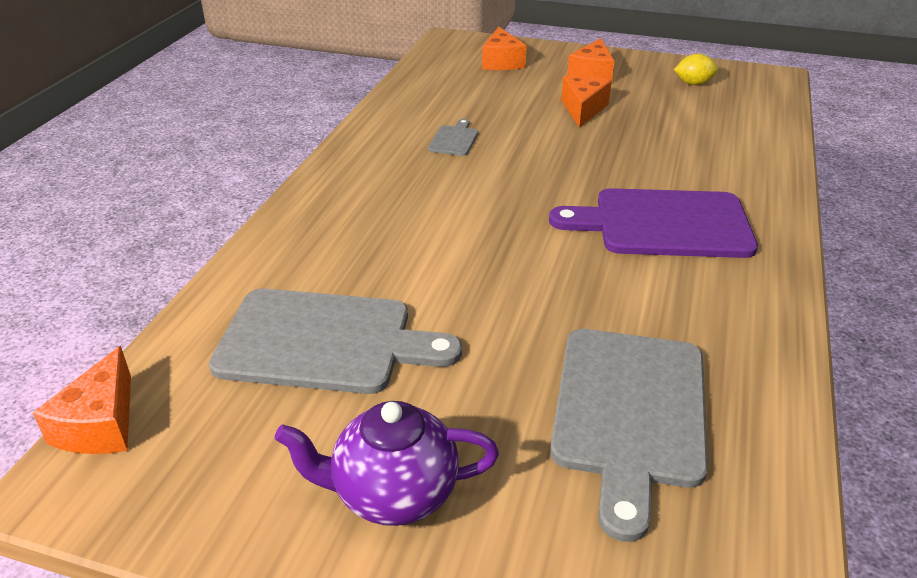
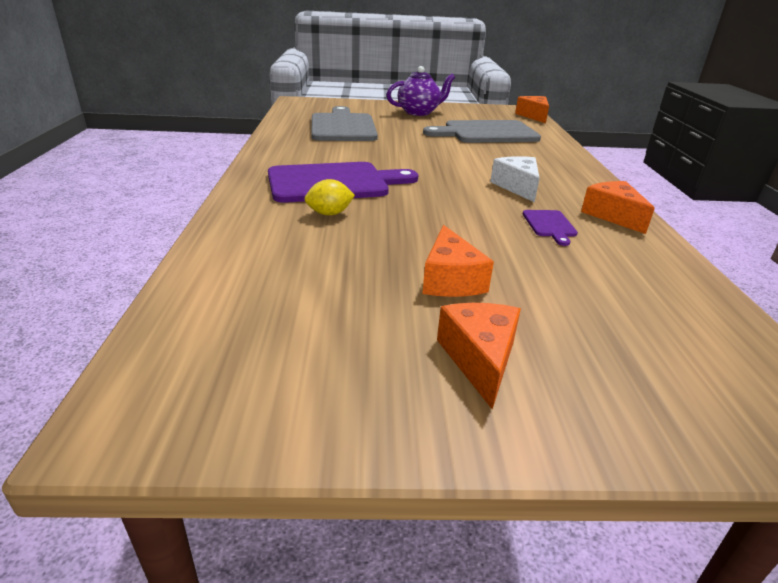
camera: 160 degrees right, 5 degrees down
grey cutting board [428,119,478,156] -> purple cutting board [523,210,578,246]
orange cheese [482,27,527,70] -> orange cheese moved to [581,181,655,234]
yellow lemon [674,54,718,85] -> yellow lemon moved to [304,179,355,215]
none -> white cheese [490,156,540,202]

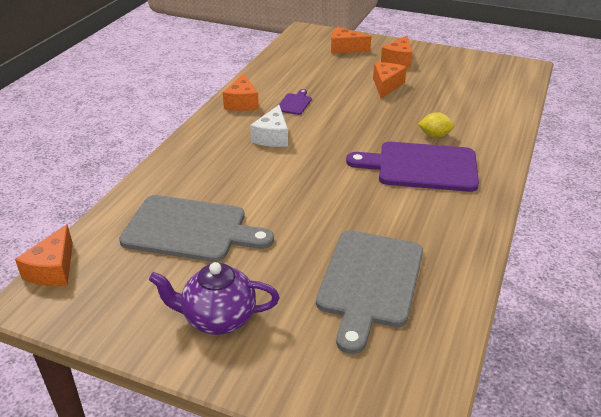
camera: 155 degrees left, 5 degrees up
none -> orange cheese [331,27,371,54]

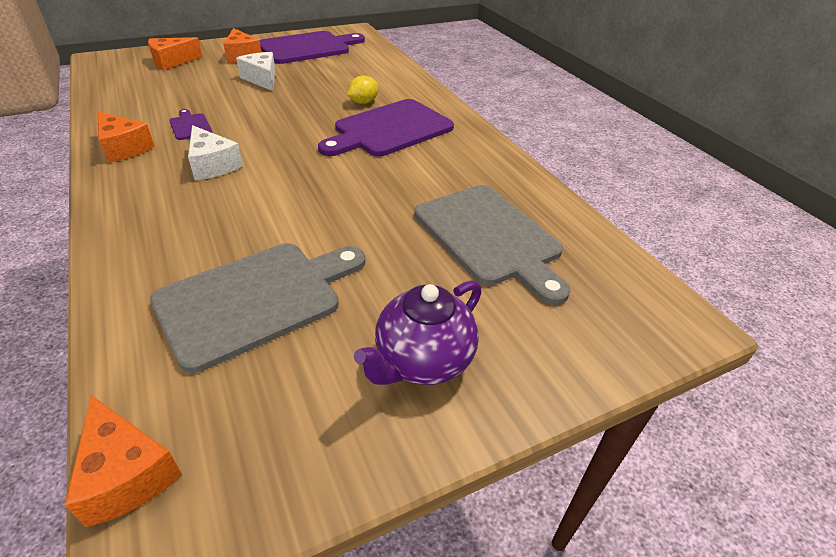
camera: 50 degrees left, 5 degrees up
orange cheese [373,62,407,98] -> white cheese [236,52,276,91]
none -> purple cutting board [260,31,365,64]

